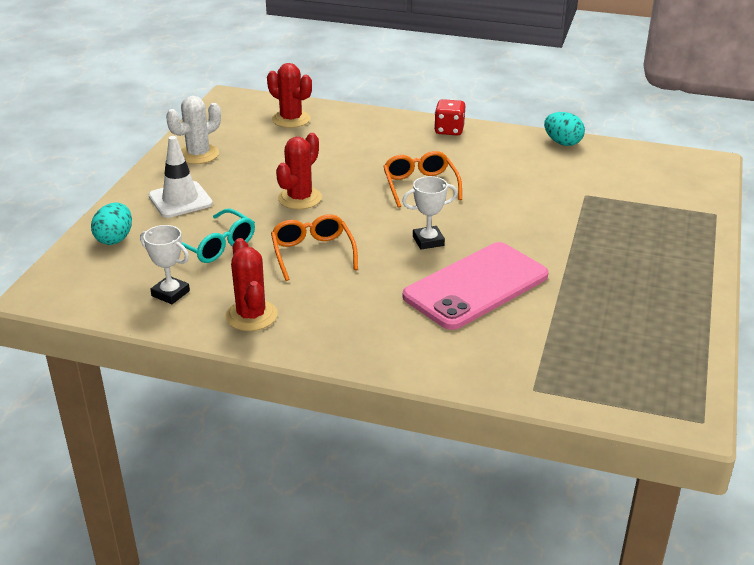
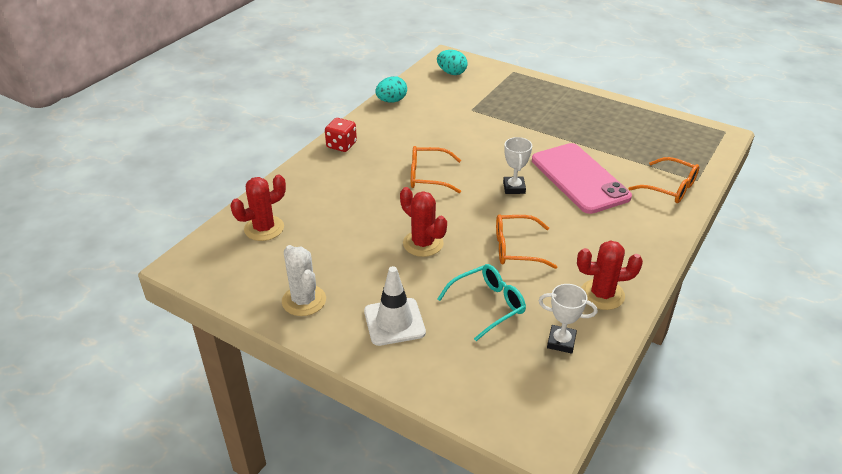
camera: 75 degrees left, 5 degrees up
turquoise egg [91,203,132,245] -> turquoise egg moved to [437,50,467,75]
white trophy [140,225,190,304] -> white trophy turned 60 degrees clockwise [539,284,597,354]
none -> orange glasses [628,157,699,203]

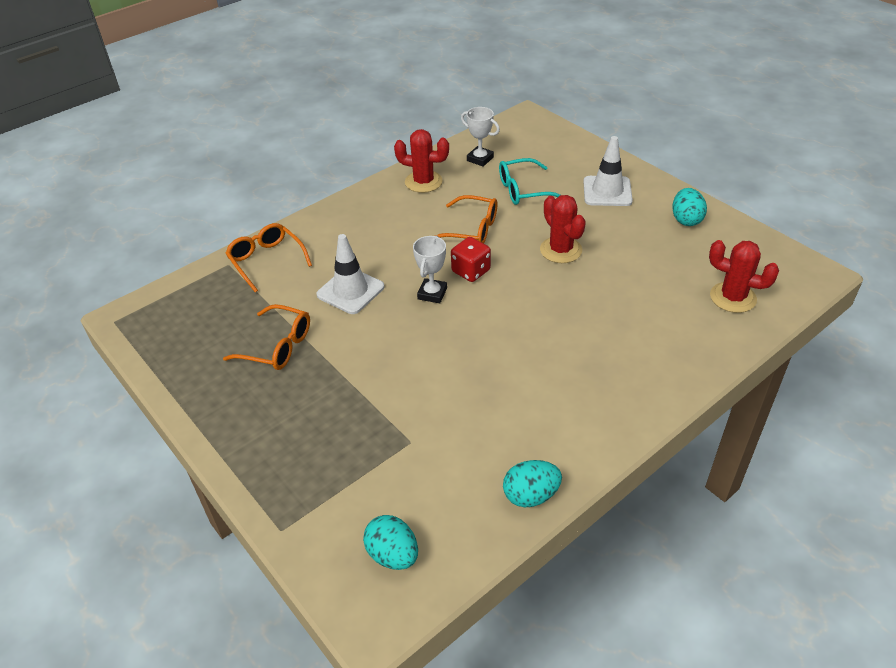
camera: 160 degrees left, 5 degrees up
red cactus [230,174,286,241] -> red cactus turned 45 degrees clockwise [709,240,779,313]
white cactus [282,245,326,316] -> turquoise egg [672,188,707,226]
red dice [325,118,357,152] -> red dice moved to [451,237,491,282]
orange glasses [411,146,461,193] -> orange glasses moved to [223,304,310,370]
pink phone [532,143,632,214] -> white traffic cone [316,234,384,314]

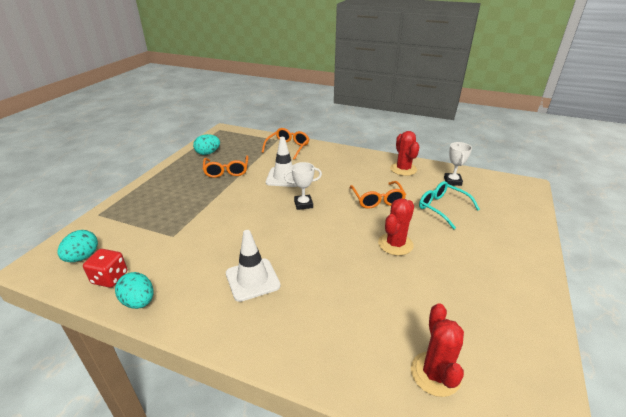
camera: 60 degrees right, 10 degrees down
red dice [451,237,491,282] -> red dice moved to [83,249,128,288]
white traffic cone [583,136,633,206] -> white traffic cone moved to [226,230,281,302]
turquoise egg [672,188,707,226] -> turquoise egg moved to [193,134,220,155]

